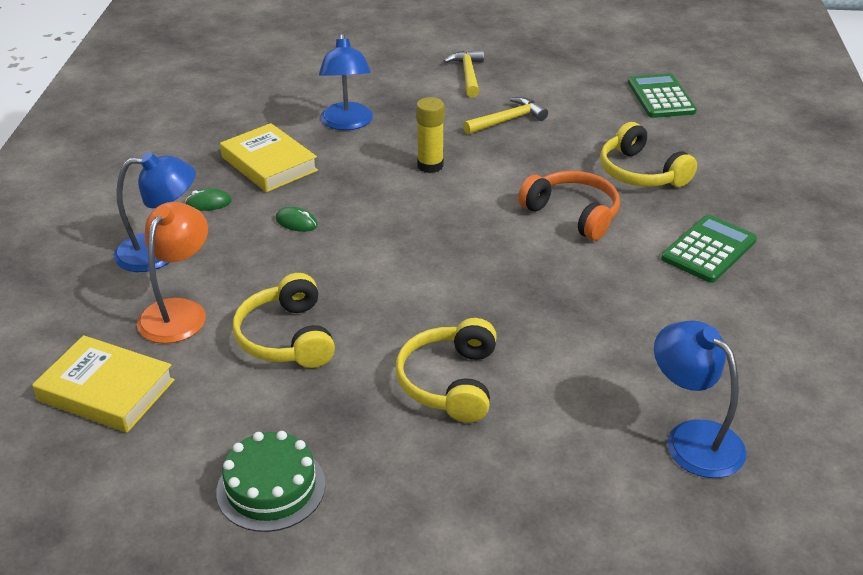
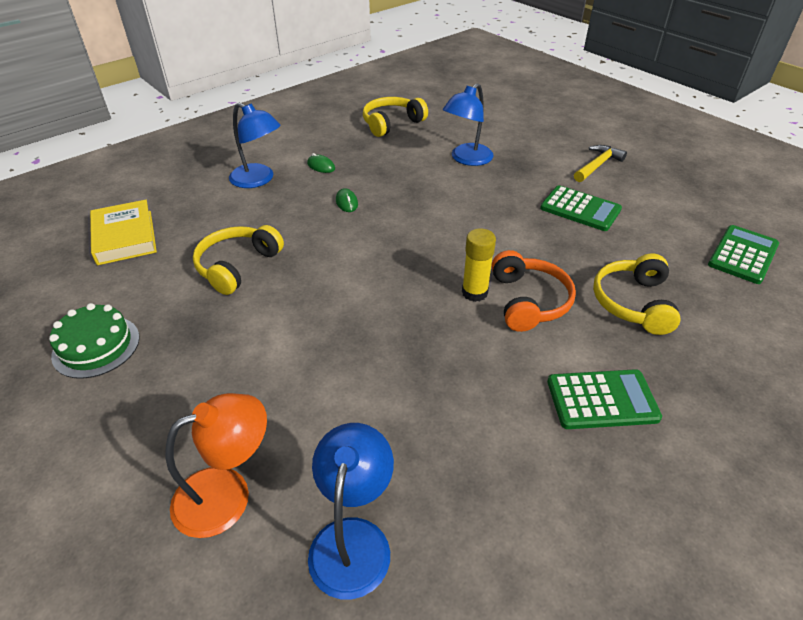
camera: 45 degrees right, 5 degrees up
orange lamp [137,202,208,344] -> orange lamp moved to [166,393,267,538]
yellow book [220,123,318,192] -> none
yellow headphones [396,318,497,423] -> yellow headphones moved to [363,97,428,137]
yellow glue stick [416,97,445,173] -> yellow glue stick moved to [462,228,496,302]
yellow hammer [463,97,548,135] -> green calculator [540,185,622,231]

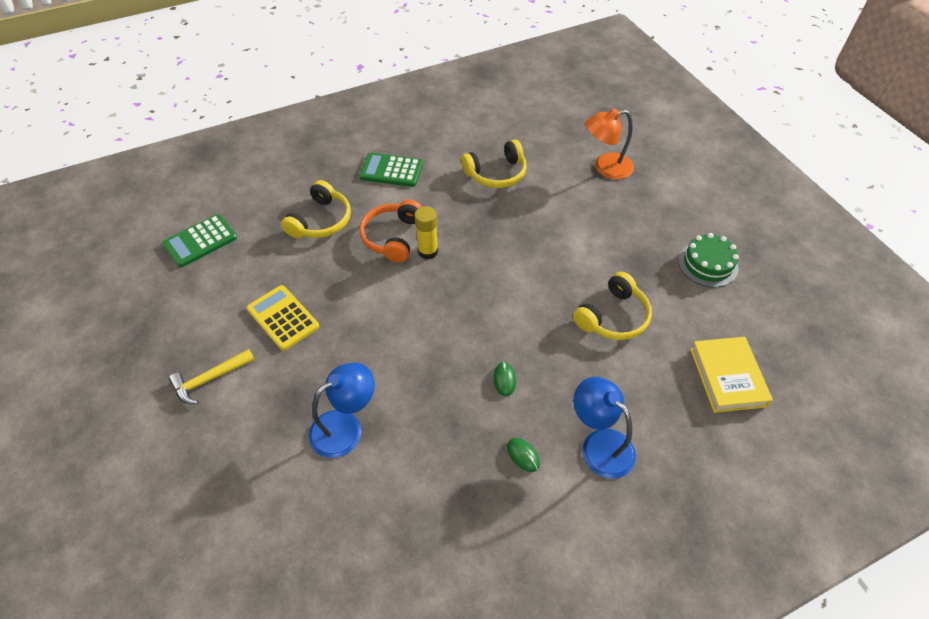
camera: 165 degrees left, 10 degrees up
blue lamp [308,423,394,600] -> none
yellow headphones [363,97,428,137] -> yellow headphones moved to [461,140,527,188]
green calculator [540,185,622,231] -> yellow calculator [247,285,319,351]

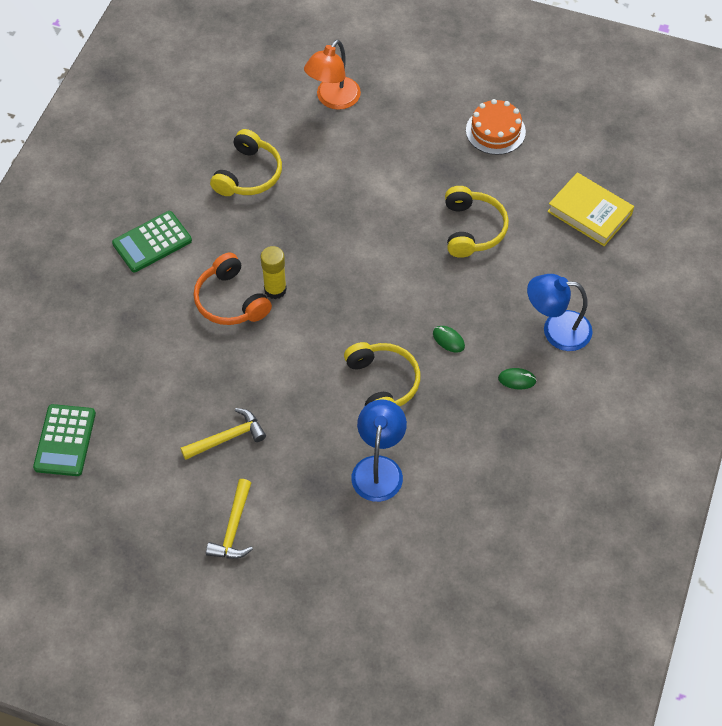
camera: 45 degrees left, 5 degrees up
yellow calculator [247,285,319,351] -> yellow hammer [180,408,266,460]
yellow headphones [281,180,351,239] -> yellow headphones moved to [344,342,421,407]
green cake [678,233,739,288] -> orange cake [466,99,526,155]

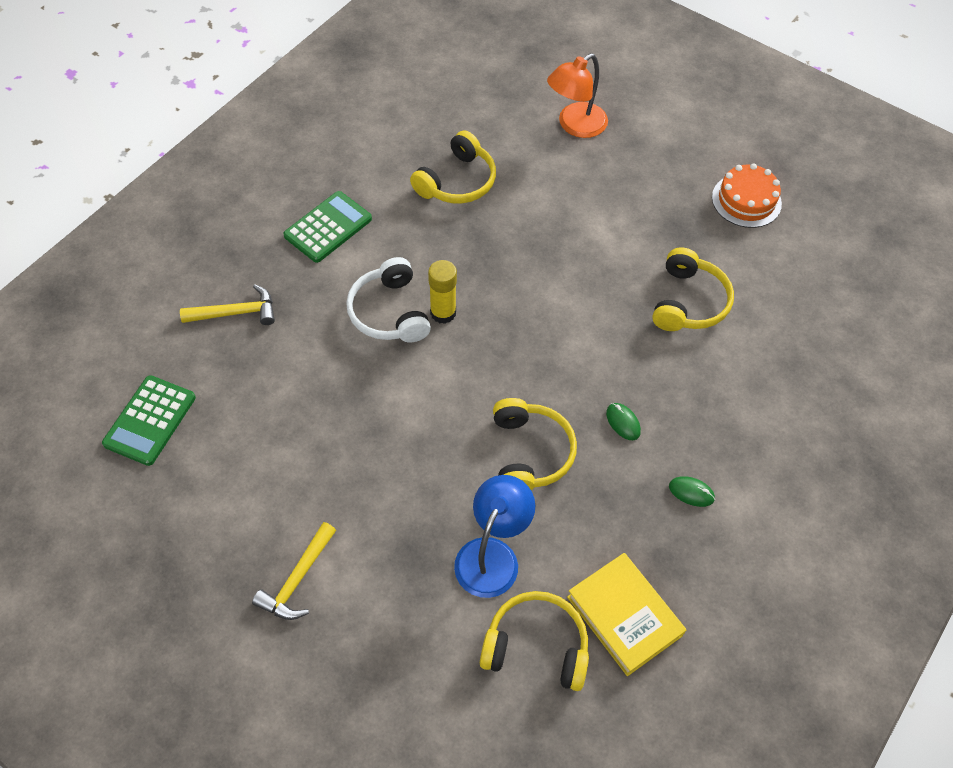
camera: 15 degrees right, 0 degrees up
green calculator [112,211,192,272] -> green calculator turned 150 degrees clockwise [283,191,372,263]
yellow hammer [180,408,266,460] -> yellow hammer moved to [180,284,275,325]
orange headphones [193,253,272,325] -> white headphones [346,257,431,342]
blue lamp [527,274,593,351] -> none
yellow book [547,172,634,246] -> yellow book moved to [567,553,686,676]
none -> yellow headphones [480,591,589,691]

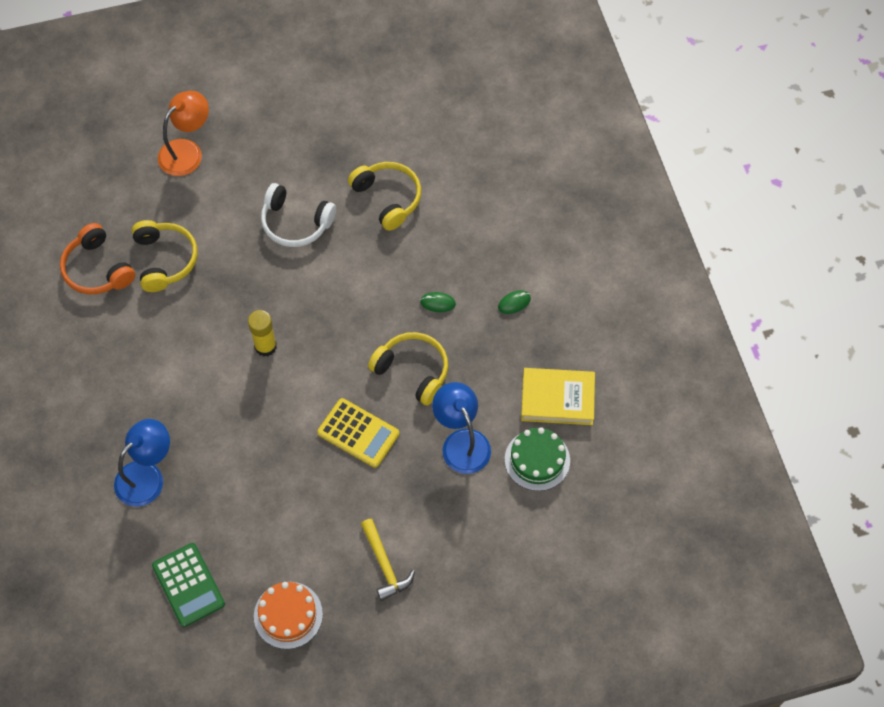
camera: 50 degrees left, 5 degrees up
yellow hammer [180,284,275,325] -> blue lamp [114,419,170,507]
green calculator [283,191,372,263] -> none
white headphones [346,257,431,342] -> white headphones moved to [261,183,336,247]
yellow headphones [480,591,589,691] -> green cake [505,427,570,491]
orange lamp [547,53,608,138] -> orange lamp turned 135 degrees counterclockwise [157,91,209,176]
orange cake [712,163,782,228] -> orange cake moved to [254,582,323,649]
none -> orange headphones [60,223,135,294]
none -> yellow calculator [317,398,399,468]

